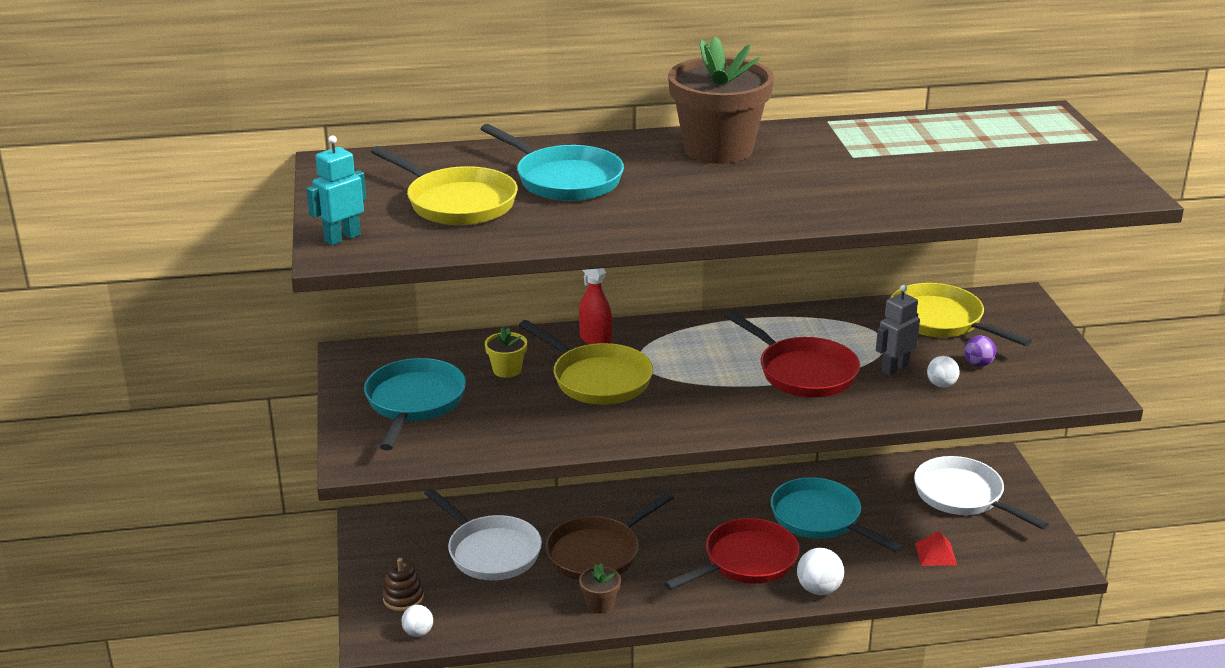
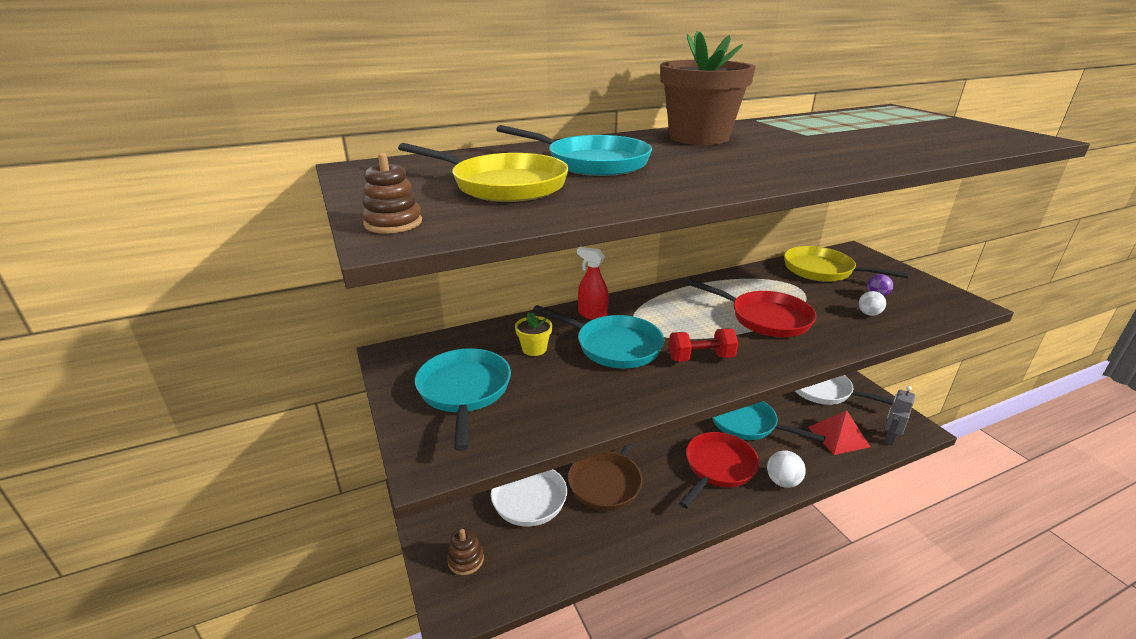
camera: 15 degrees left, 0 degrees up
turquoise robot [306,135,366,246] -> brown stacking toy [362,153,422,234]
white ball [402,605,433,637] -> none
yellow pan [519,320,653,405] -> turquoise pan [533,305,664,369]
brown flower pot [579,564,621,614] -> none
grey robot [876,285,920,376] -> grey robot moved to [884,386,915,446]
red pyramid [915,531,957,566] -> red pyramid [808,410,870,455], size x1.62
none -> red dumbbell [669,329,738,362]

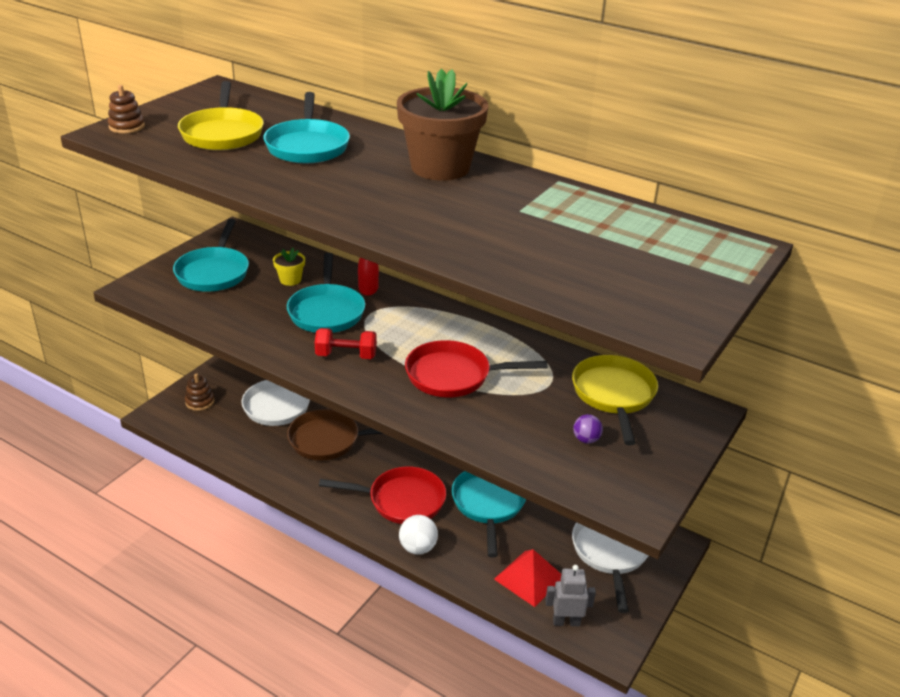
camera: 55 degrees right, 5 degrees up
turquoise pan [415,348,511,451] -> turquoise pan turned 135 degrees clockwise [173,219,249,292]
red dumbbell [669,329,738,362] -> red dumbbell turned 45 degrees counterclockwise [315,328,377,359]
red pan [686,279,816,337] -> red pan turned 90 degrees clockwise [405,340,548,397]
white ball [858,291,886,316] -> none

